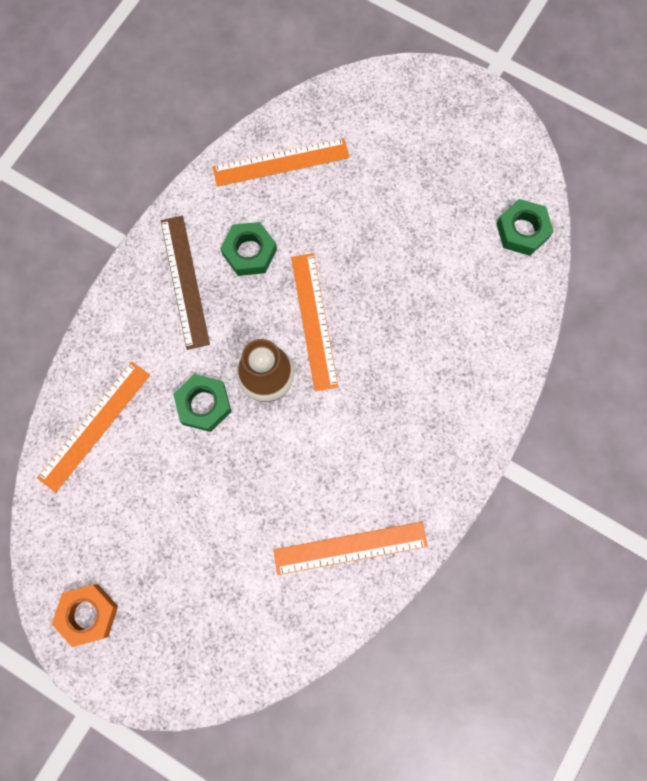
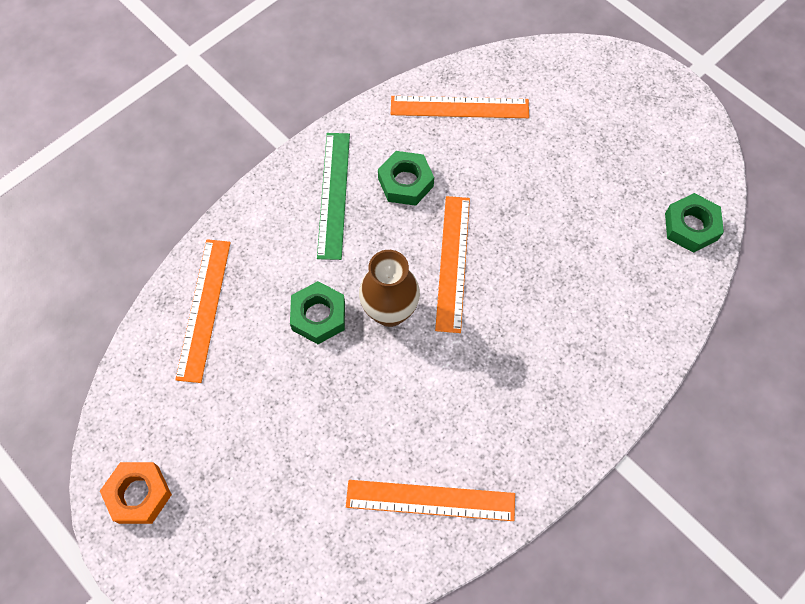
camera: 15 degrees right, 10 degrees down
orange ruler [37,362,150,493] -> orange ruler turned 45 degrees counterclockwise [175,239,231,383]
brown ruler [161,216,210,350] -> green ruler [317,133,350,260]

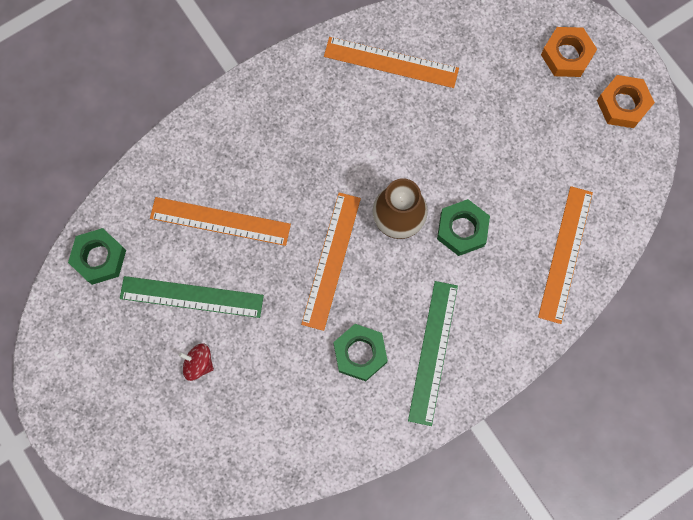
camera: 170 degrees left, 10 degrees up
orange ruler [391,96,529,118] -> orange ruler moved to [150,197,291,246]
none -> green ruler [120,276,264,318]
none -> red spinning top [179,343,214,381]
none -> orange nut [541,27,597,77]

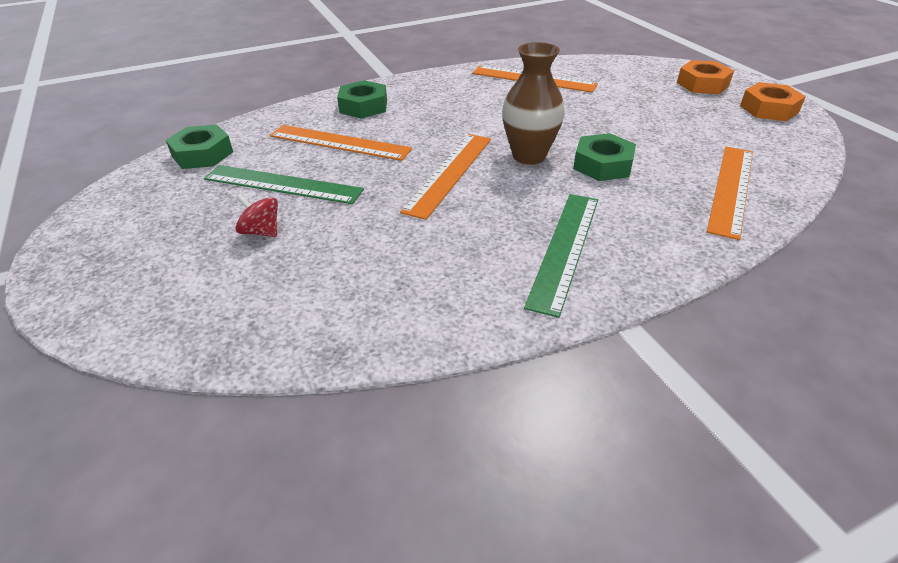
camera: 10 degrees right, 35 degrees down
green nut [333,324,388,381] -> green nut moved to [337,80,387,119]

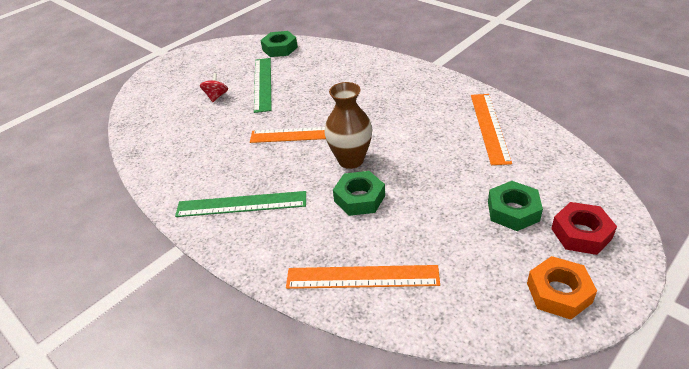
camera: 70 degrees right, 0 degrees up
orange ruler [270,125,412,161] -> none
green nut [337,80,387,119] -> green nut moved to [488,181,543,231]
orange nut [677,60,734,94] -> red nut [551,202,617,255]

